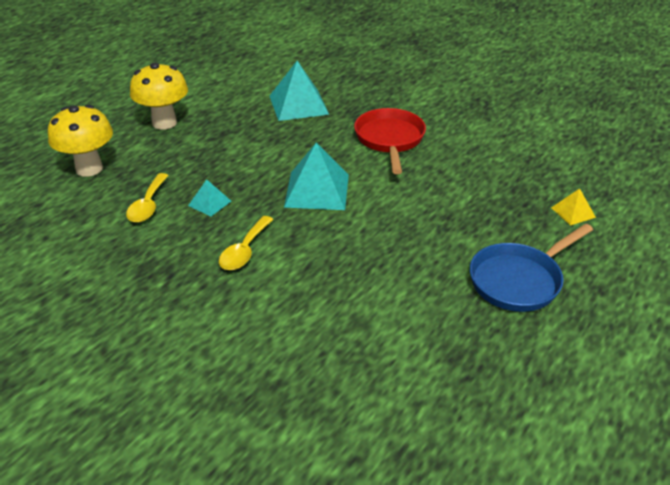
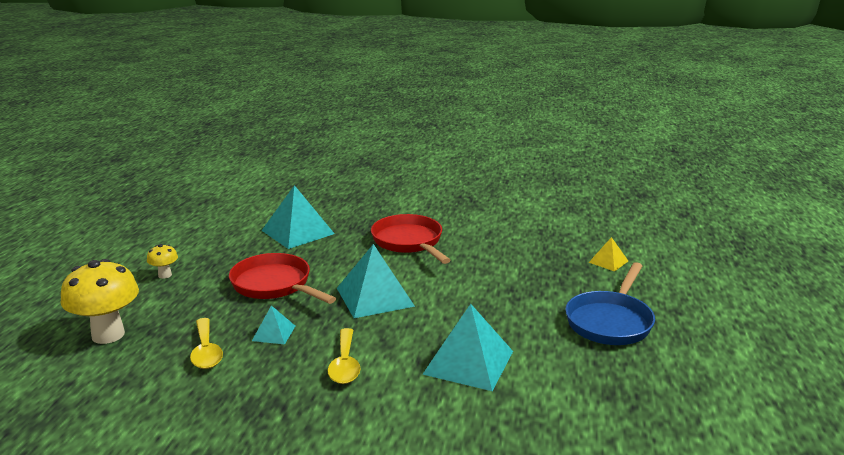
camera: 25 degrees left, 15 degrees down
yellow mushroom [130,62,188,130] -> yellow mushroom [147,244,178,279], size x0.47
none -> red pan [229,253,336,304]
none -> turquoise pyramid [422,304,513,391]

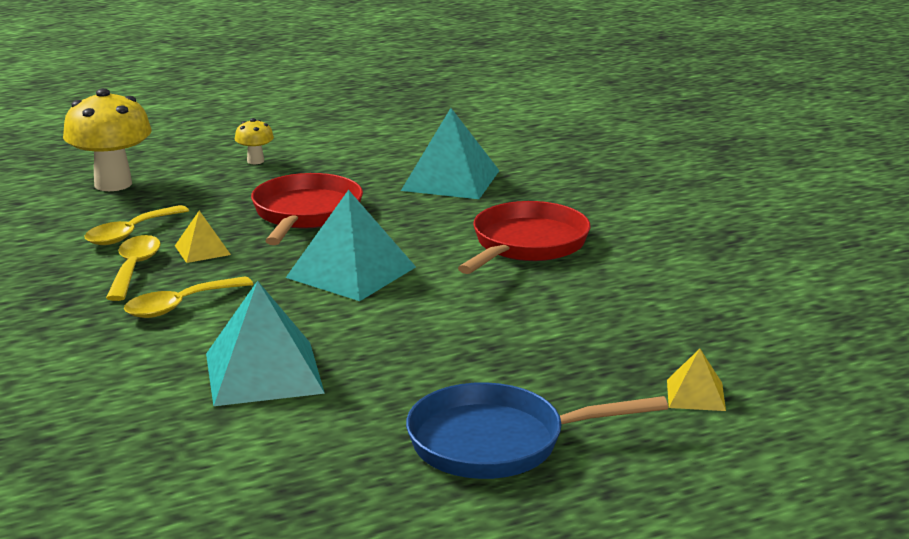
camera: 55 degrees right, 0 degrees up
turquoise pyramid [252,305,295,344] -> yellow pyramid [175,211,231,263]
none -> yellow spoon [106,235,161,301]

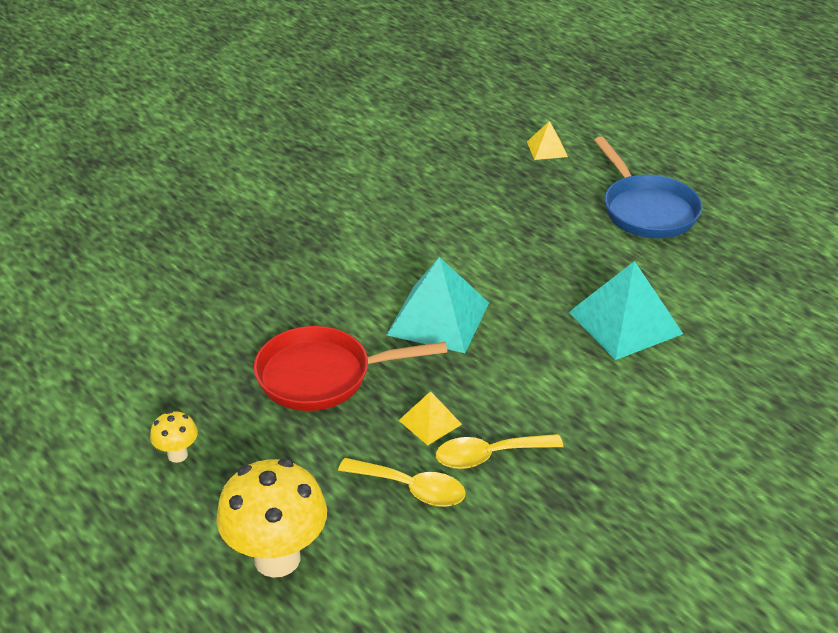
camera: 105 degrees left, 15 degrees up
yellow spoon [124,276,253,318] -> none
turquoise pyramid [401,108,500,199] -> none
red pan [458,201,591,274] -> none

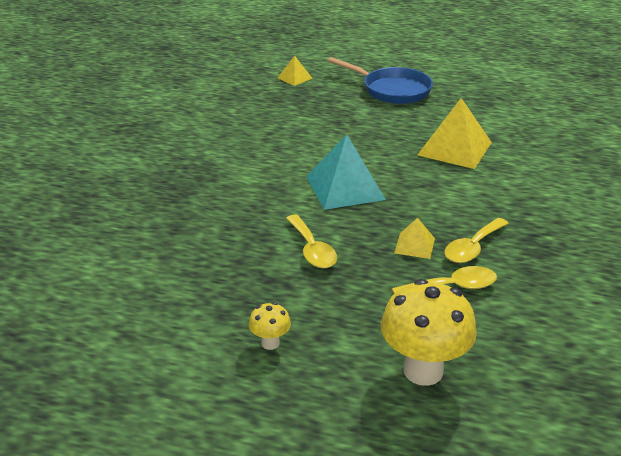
camera: 35 degrees left, 5 degrees down
red pan [254,326,447,411] -> yellow spoon [286,215,337,268]
turquoise pyramid [569,261,683,360] -> yellow pyramid [418,98,492,169]

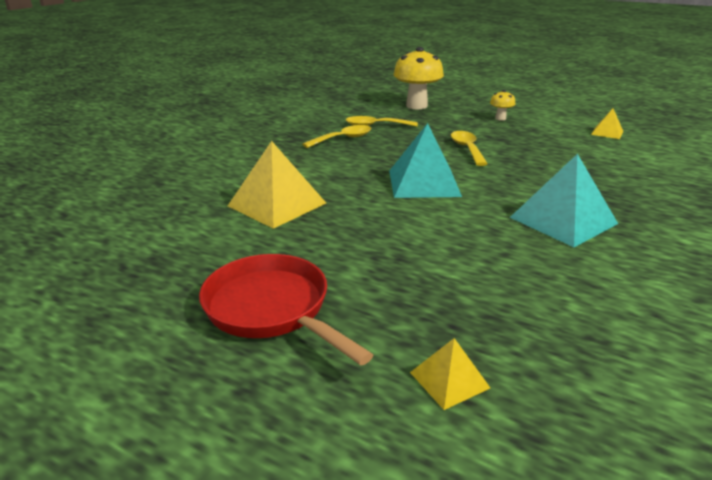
camera: 165 degrees left, 5 degrees down
blue pan [328,57,433,104] -> red pan [199,254,373,365]
yellow pyramid [394,218,435,259] -> yellow pyramid moved to [591,109,623,139]
none -> turquoise pyramid [510,154,618,247]

